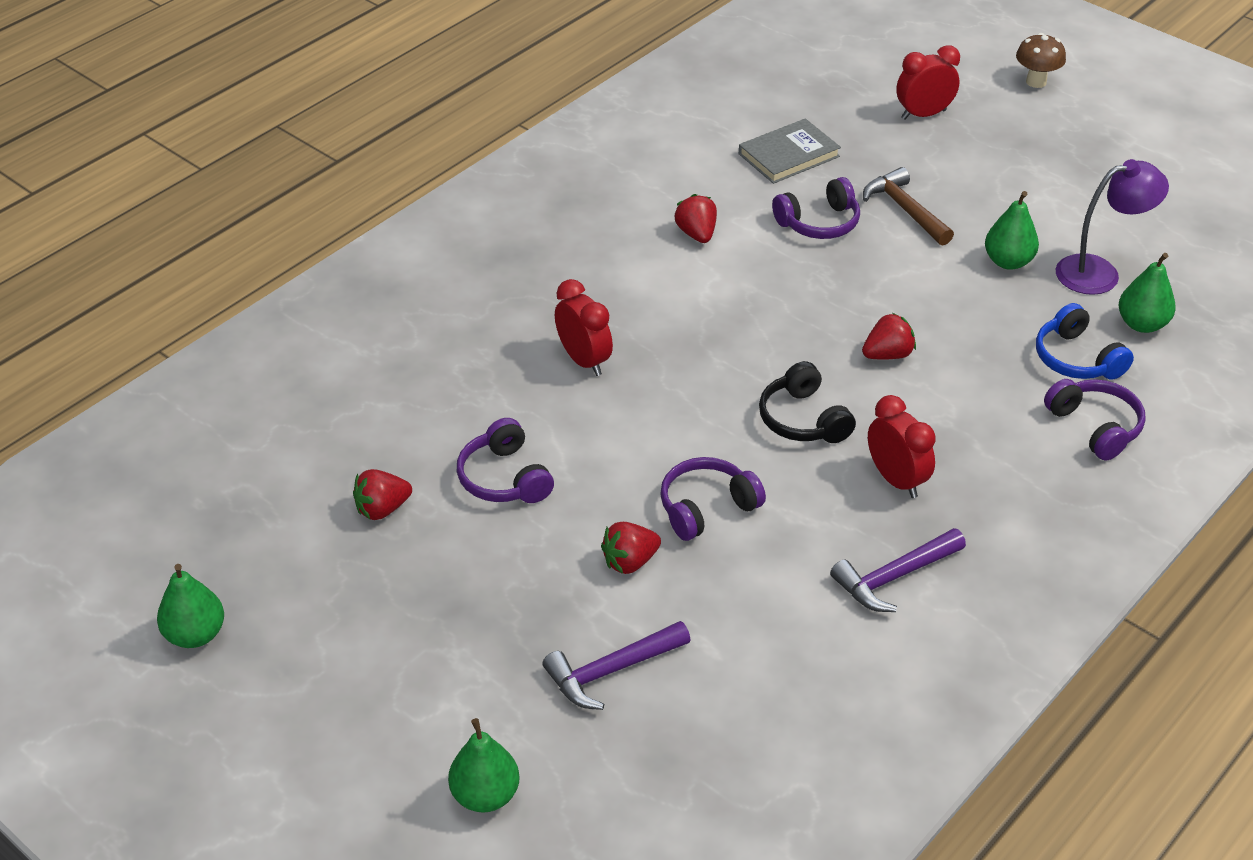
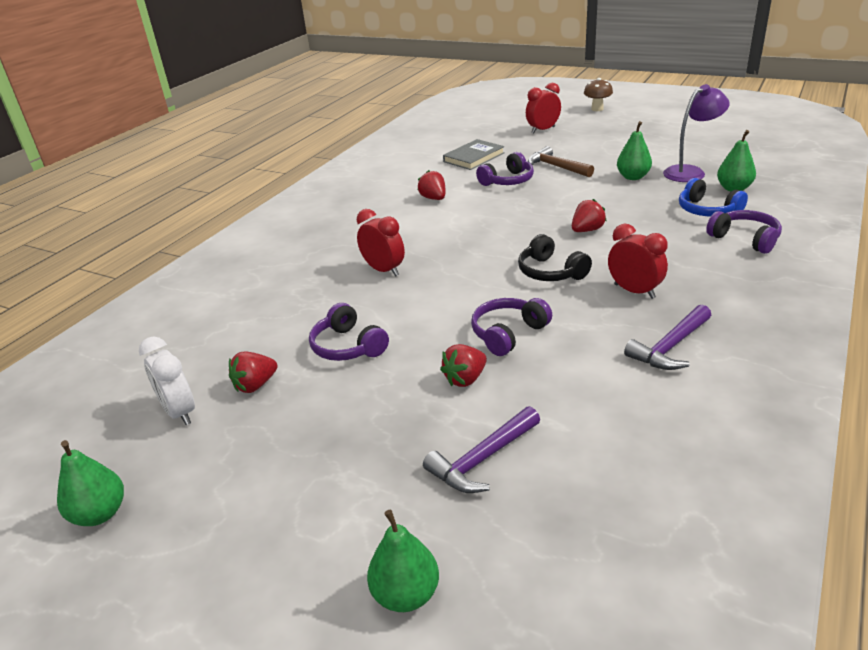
camera: 10 degrees left, 10 degrees down
none -> white clock [139,336,195,425]

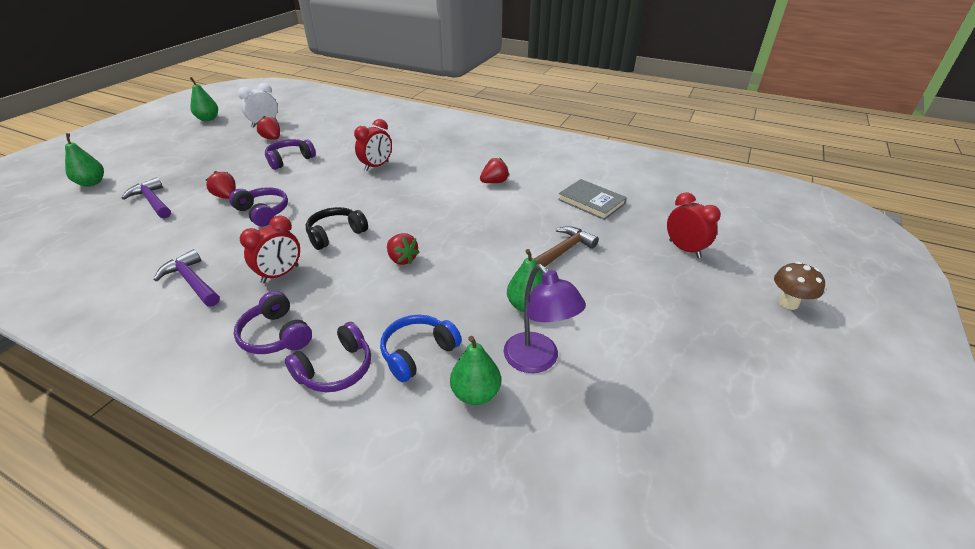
camera: 85 degrees right, 5 degrees up
purple headphones [476,152,534,186] -> purple headphones moved to [234,291,312,354]

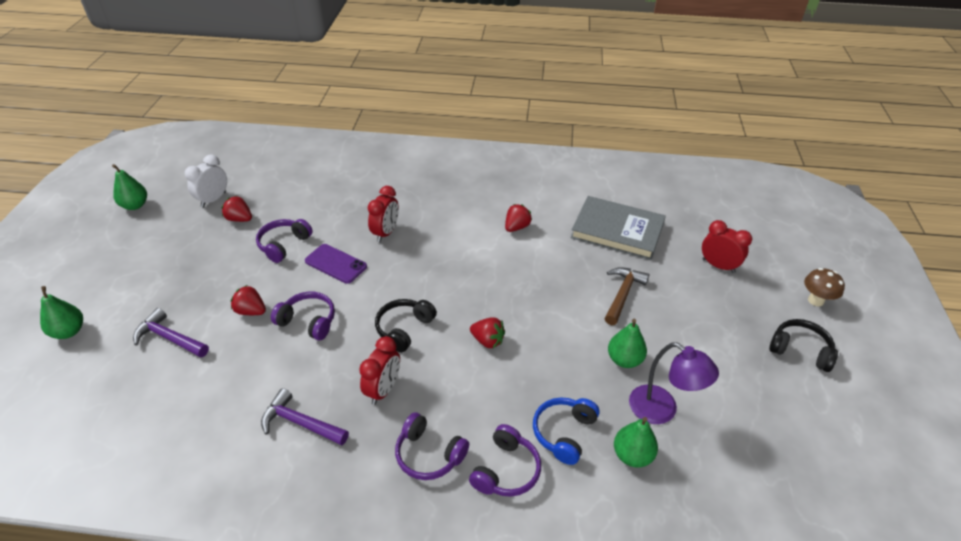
camera: 20 degrees left, 5 degrees up
grey book [558,179,627,220] -> grey book [570,196,666,260], size x1.54
none -> purple phone [305,244,367,284]
none -> black headphones [769,319,838,372]

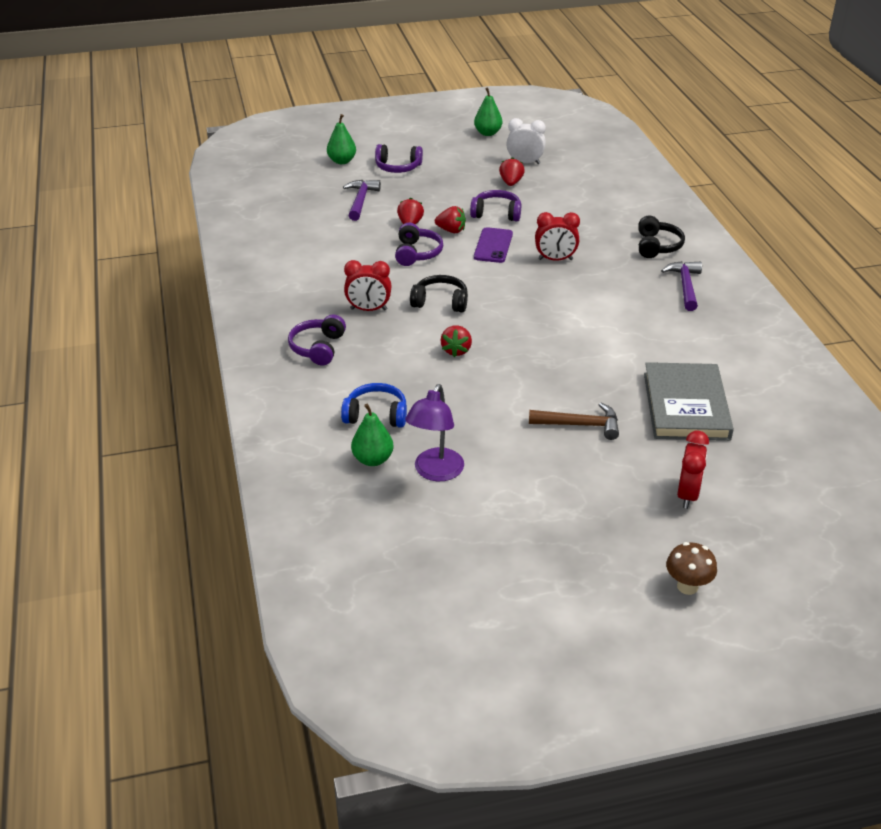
camera: 70 degrees right, 5 degrees down
purple hammer [261,388,349,446] -> purple hammer moved to [661,261,702,311]
purple headphones [469,424,541,497] -> purple headphones moved to [375,144,423,173]
red strawberry [505,204,532,232] -> red strawberry moved to [435,206,466,233]
green pear [608,319,647,368] -> none
black headphones [769,319,838,372] -> black headphones moved to [638,215,685,258]

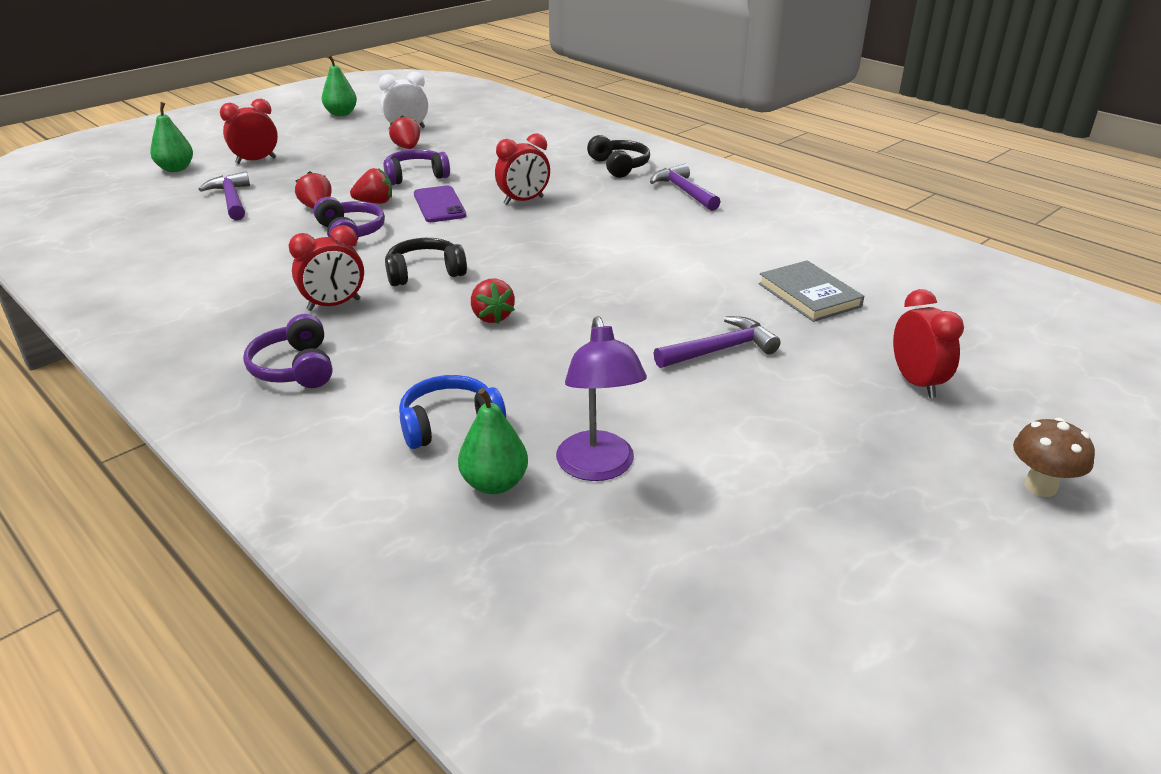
camera: 30 degrees left, 5 degrees down
purple headphones [375,144,423,173] -> red clock [220,99,278,164]
brown hammer [529,403,619,440] -> purple hammer [654,316,781,368]
grey book [644,362,734,441] -> grey book [758,260,864,322], size x0.65

